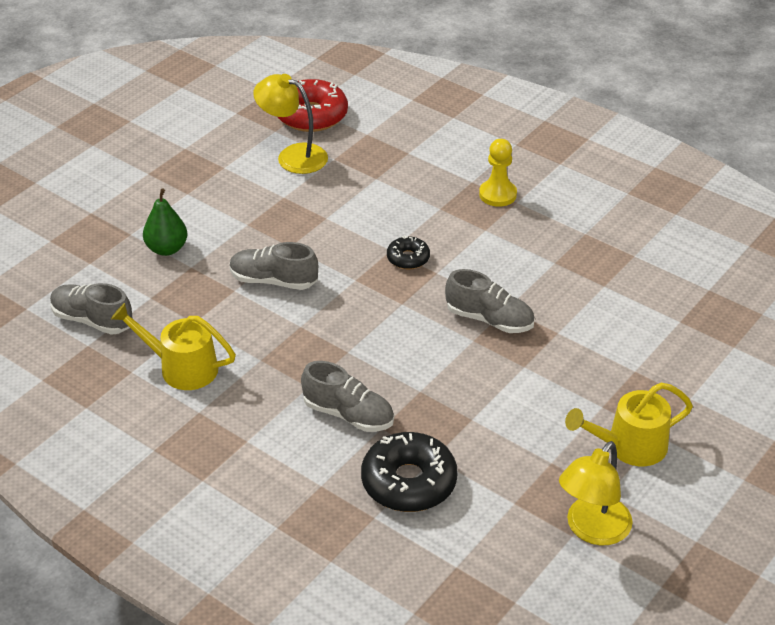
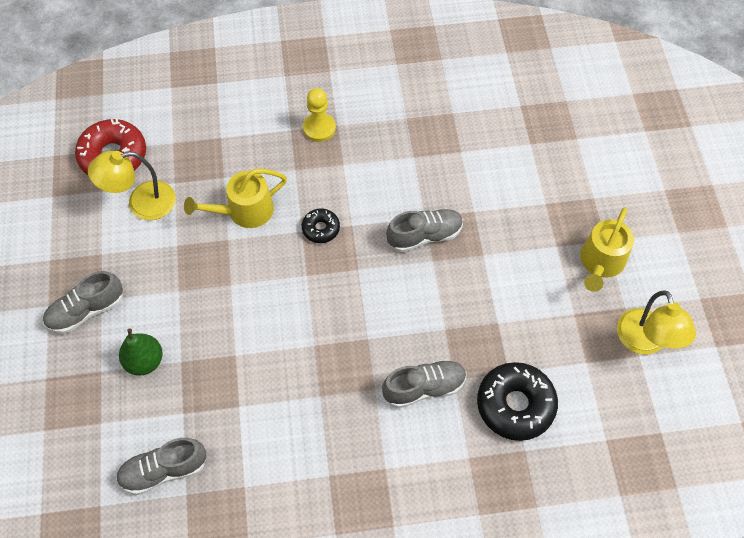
camera: 45 degrees left, 20 degrees up
yellow watering can [111,303,236,390] -> yellow watering can moved to [184,169,287,228]
grey shoe [230,242,318,290] -> grey shoe moved to [43,271,123,334]

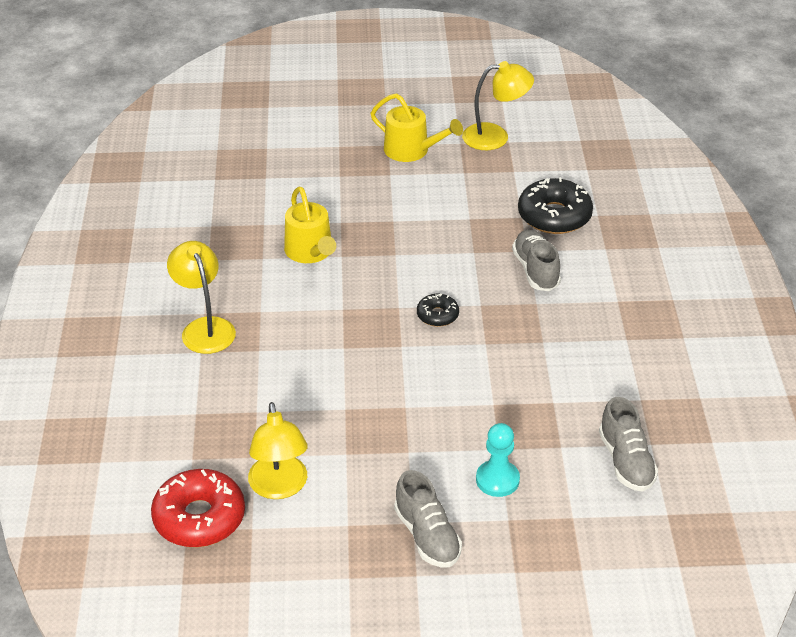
camera: 85 degrees left, 20 degrees down
green pear [119,329,163,376] -> turquoise pawn [476,423,520,497]
yellow watering can [184,169,287,228] -> yellow watering can moved to [284,186,336,263]
black donut [302,208,340,243] -> black donut moved to [417,294,459,327]
yellow pawn [303,88,336,142] -> yellow lamp [167,241,236,354]
grey shoe [386,209,463,252] -> none

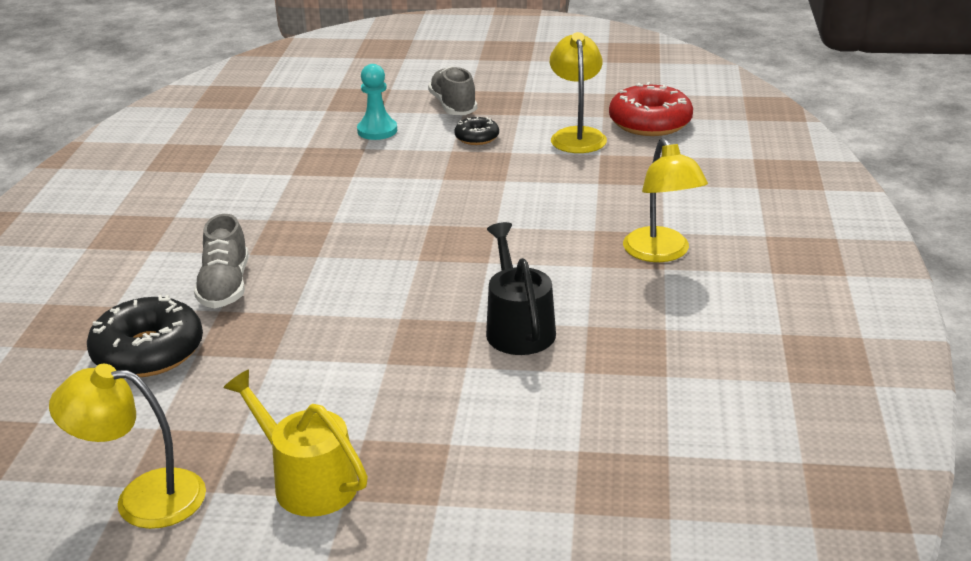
camera: 170 degrees left, 10 degrees down
yellow watering can [284,186,336,263] -> black watering can [486,222,556,355]
black donut [417,294,459,327] -> black donut moved to [454,117,499,145]
grey shoe [599,397,658,492] -> none

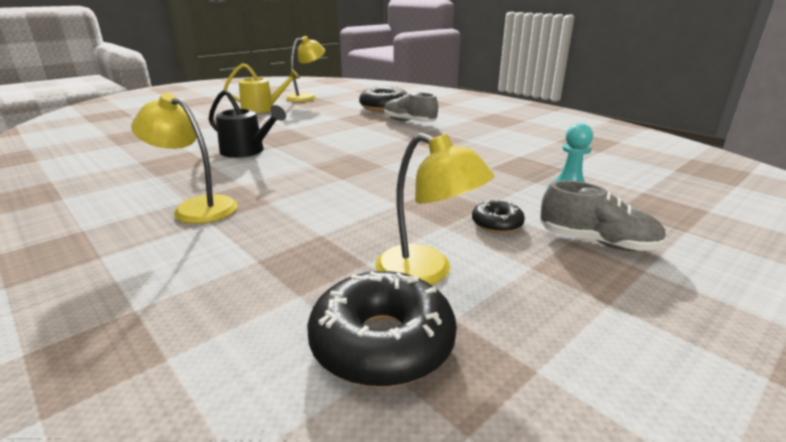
camera: 130 degrees right, 5 degrees down
red donut [609,82,693,136] -> black donut [307,271,457,387]

